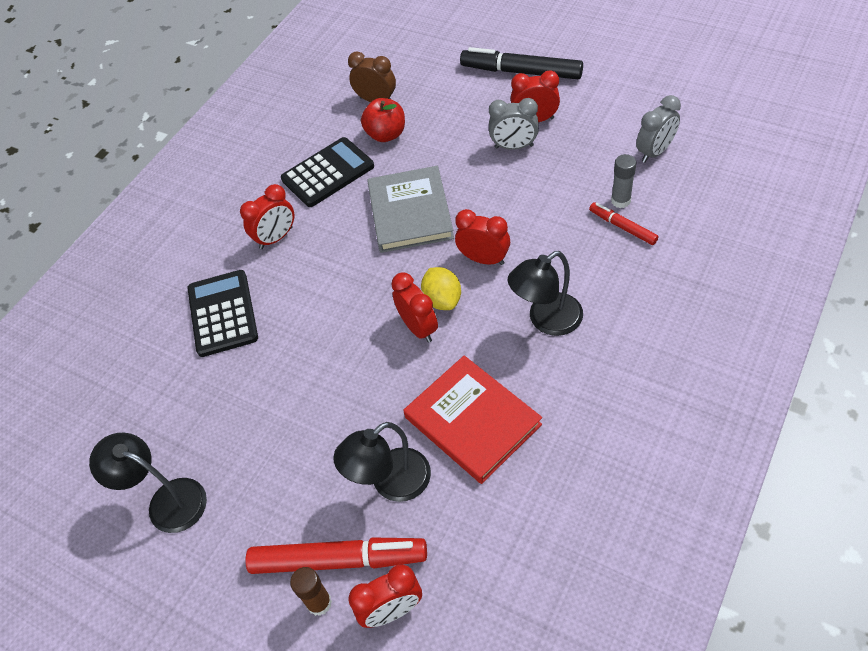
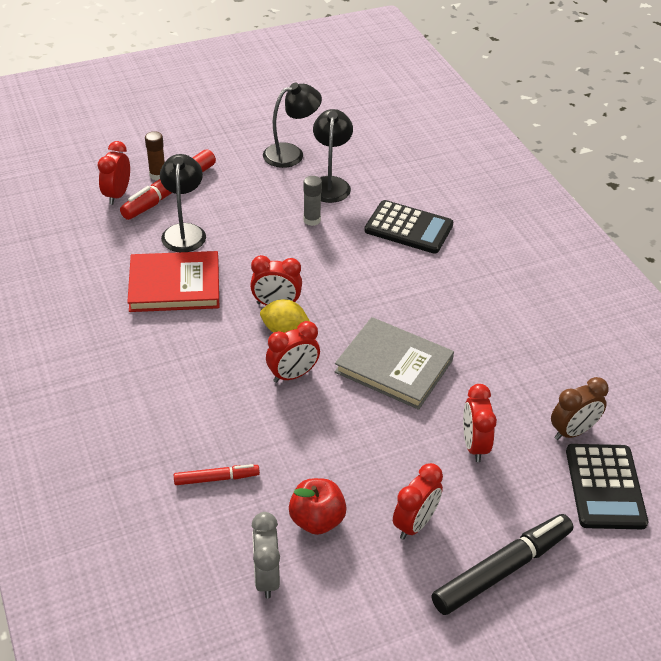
camera: 120 degrees right, 10 degrees down
red clock [240,184,294,249] -> red clock moved to [463,384,497,462]
black calculator [281,137,374,207] -> black calculator moved to [566,444,648,529]
red apple [361,98,405,142] -> red apple moved to [289,478,347,535]
grey clock [489,98,539,150] -> none
black lamp [508,251,583,336] -> black lamp moved to [313,109,353,203]
grey glue stick [611,154,636,208] -> grey glue stick moved to [303,176,322,226]

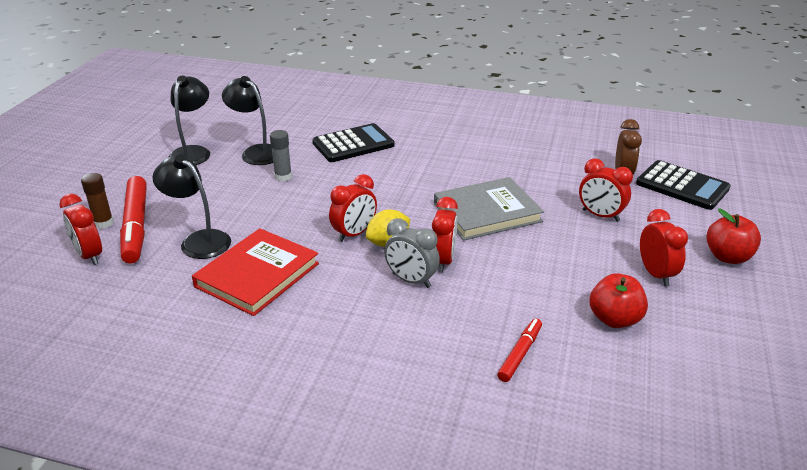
camera: 50 degrees left, 10 degrees down
grey clock [252,512,280,599] -> grey clock moved to [384,218,440,288]
black marker [431,514,573,615] -> red apple [706,208,761,264]

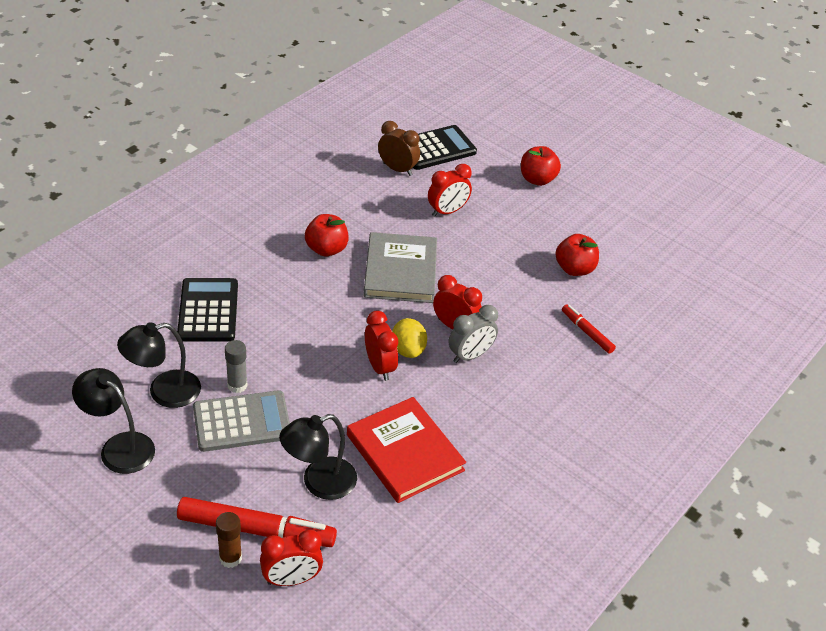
camera: 70 degrees left, 10 degrees up
red clock [640,209,688,286] -> none
none -> grey calculator [193,390,290,452]
none -> red apple [305,214,349,257]

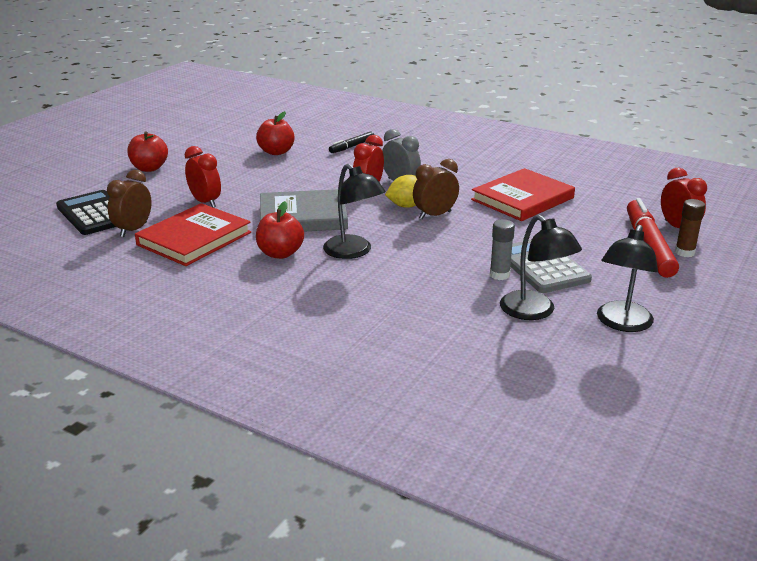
camera: 95 degrees left, 15 degrees down
black calculator [177,278,238,341] -> none
black lamp [279,414,357,500] -> black lamp moved to [323,164,386,259]
red clock [365,310,398,381] -> brown clock [413,159,459,219]
red marker [562,304,616,354] -> black marker [329,132,374,153]
none -> red book [135,203,251,266]

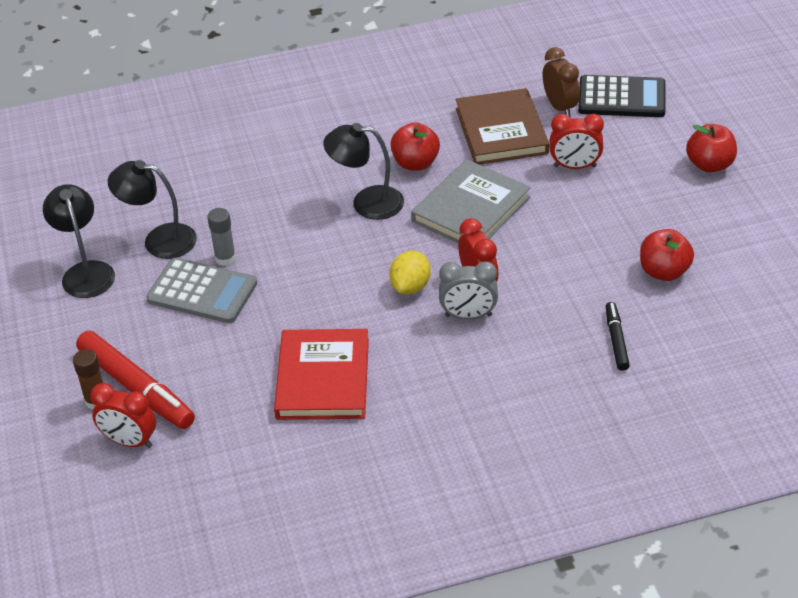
camera: 135 degrees right, 15 degrees up
red book [135,203,251,266] -> brown book [456,88,549,165]
brown clock [413,159,459,219] -> none

